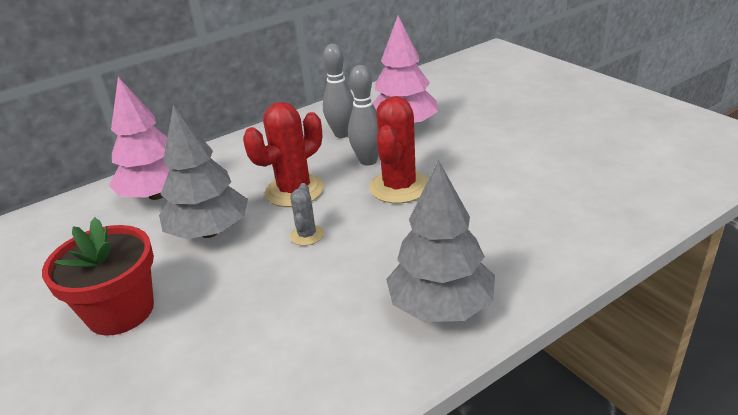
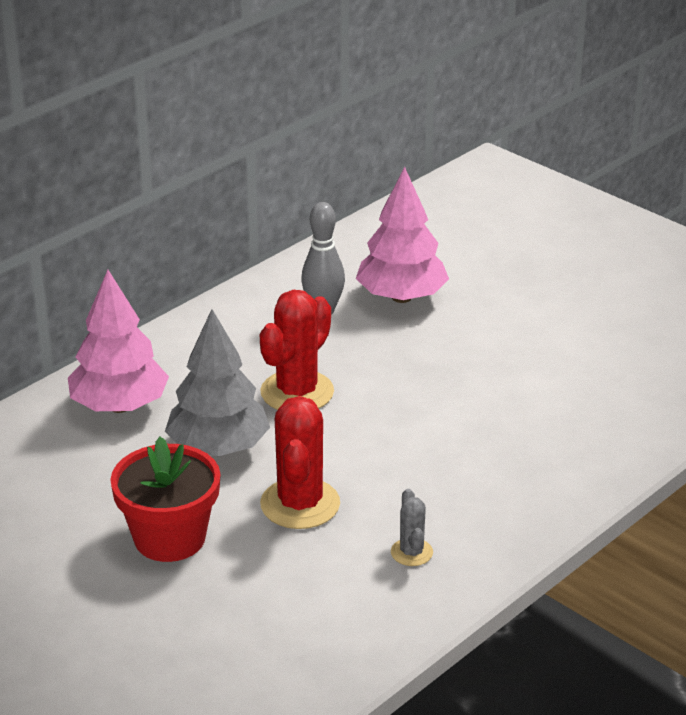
camera: 15 degrees left, 0 degrees up
grey cactus [290,183,324,246] -> grey cactus moved to [391,489,433,566]
grey bowling pin [348,65,379,166] -> none
red cactus [369,96,428,203] -> red cactus moved to [260,396,340,529]
grey tree [386,160,495,322] -> none

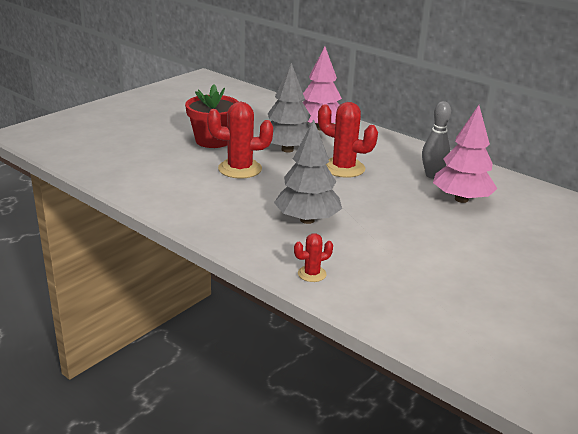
camera: 85 degrees right, 5 degrees down
grey cactus [391,489,433,566] -> none
none -> grey tree [274,119,342,224]
none -> red cactus [294,233,333,282]

